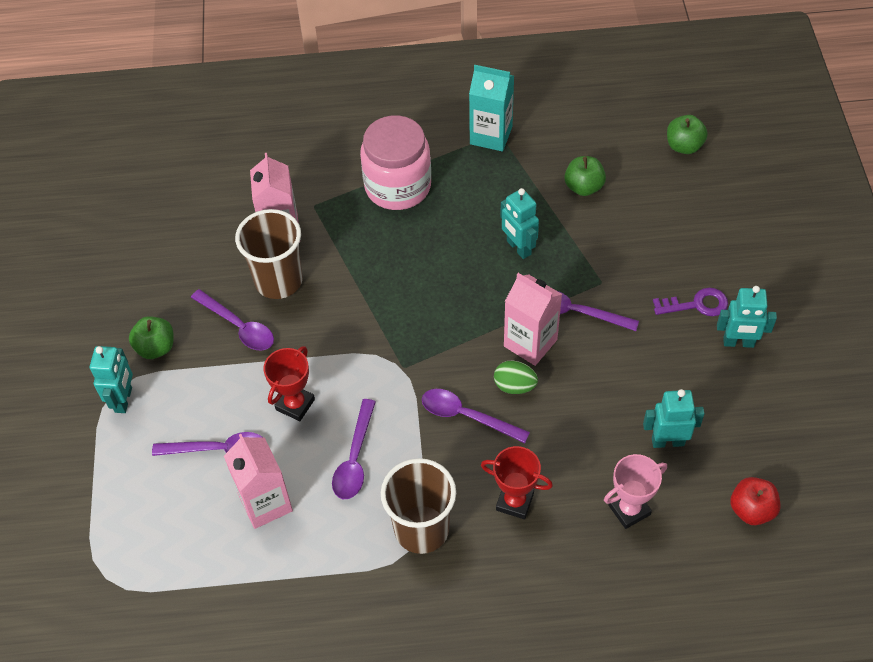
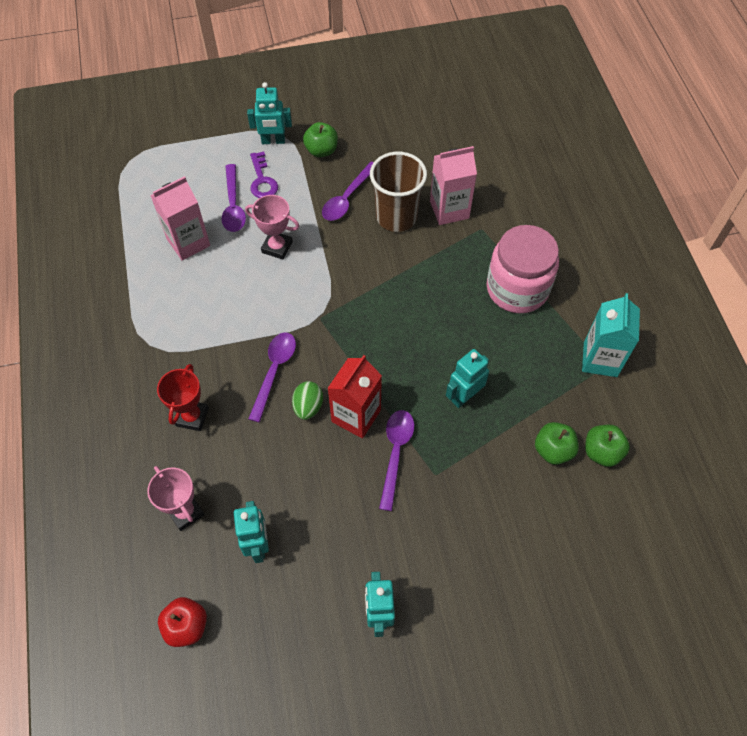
camera: 80 degrees right, 5 degrees up
red trophy [264,346,315,421] -> pink trophy [245,195,299,259]
purple spoon [332,399,376,499] -> none
brown cup [381,458,456,554] -> none
pink carton [504,273,562,366] -> red carton [327,355,382,439]
purple key [653,288,728,316] -> purple key moved to [250,152,278,198]
green apple [667,115,708,154] -> green apple moved to [585,425,630,467]

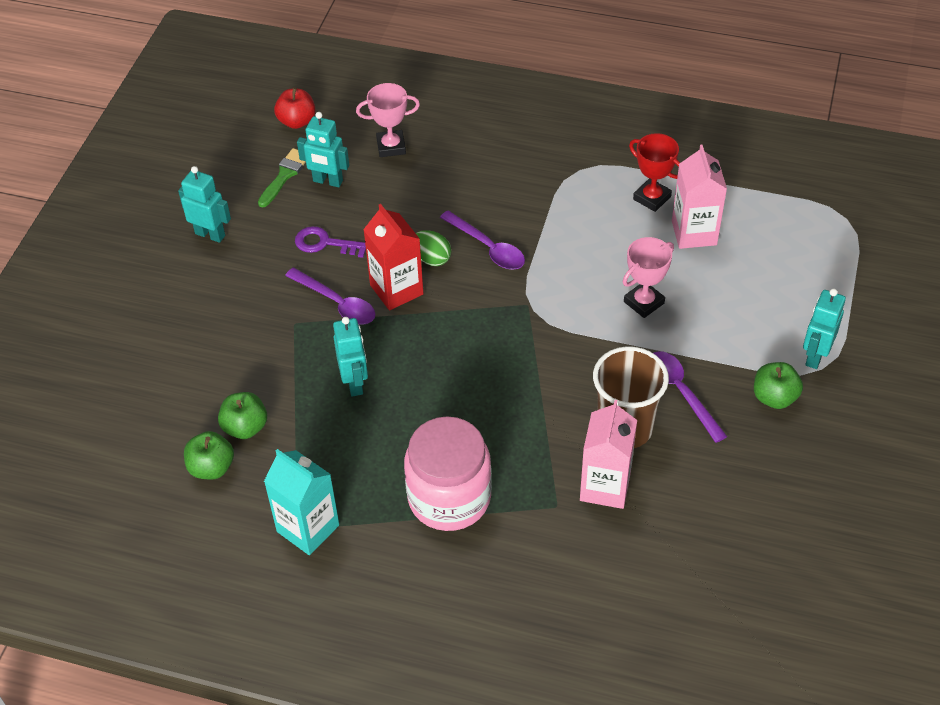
camera: 120 degrees right, 10 degrees down
red trophy [157,364,209,431] -> red trophy moved to [629,133,680,212]
purple spoon [222,164,246,232] -> none
purple key [250,152,278,198] -> purple key moved to [295,226,366,258]
none -> green brush [258,148,306,207]

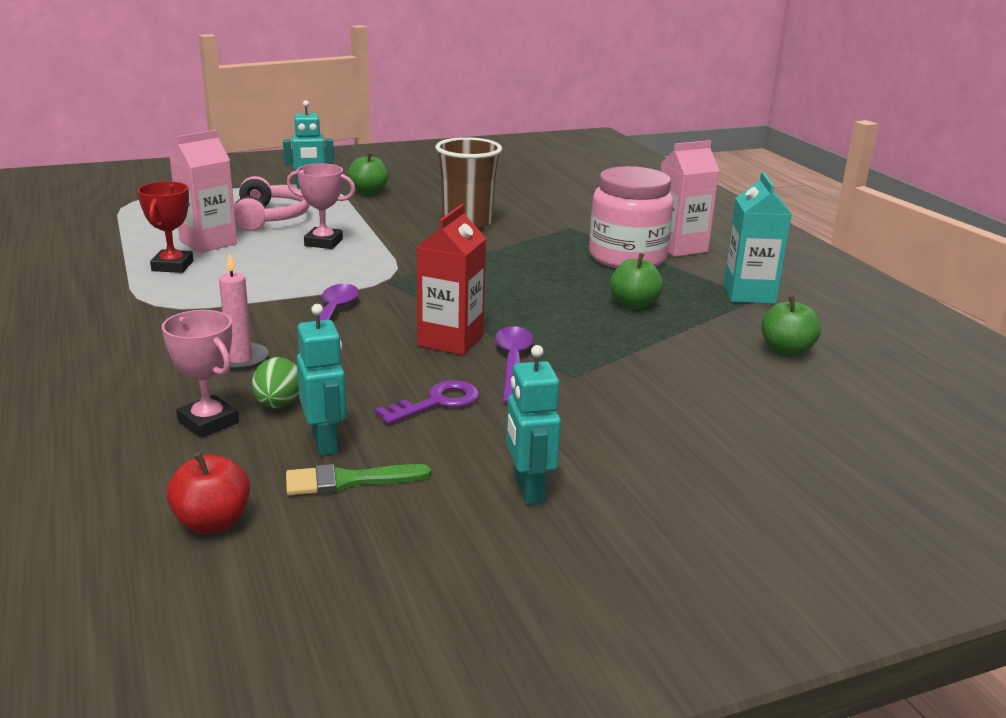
camera: 130 degrees left, 25 degrees down
green apple [218,392,267,439] -> green apple moved to [610,253,663,309]
purple key [295,226,366,258] -> purple key turned 105 degrees counterclockwise [375,380,479,424]
turquoise robot [333,317,368,397] -> none
green egg [416,230,451,266] -> green egg moved to [252,357,299,408]
pink carton [580,400,637,509] -> pink carton moved to [661,140,719,257]
purple spoon [653,351,728,443] -> none
none -> pink candle [219,252,268,371]
none -> pink headphones [234,176,310,231]

